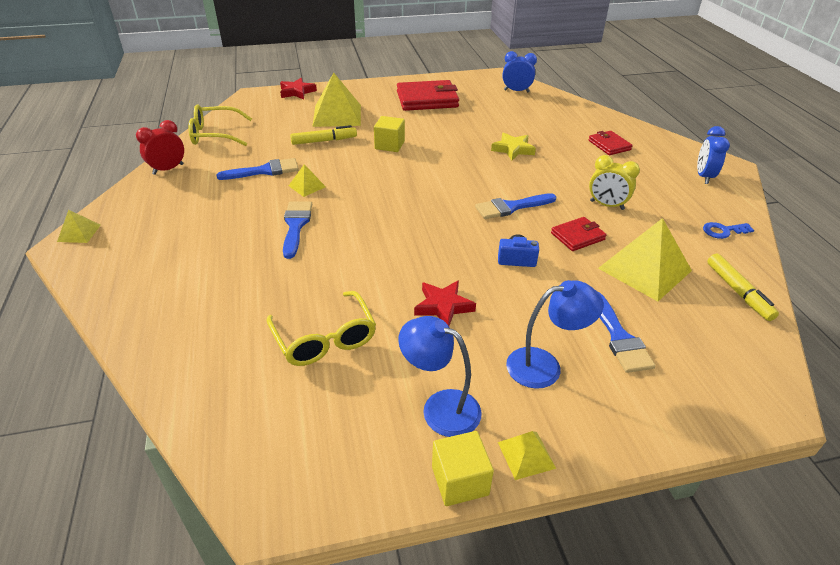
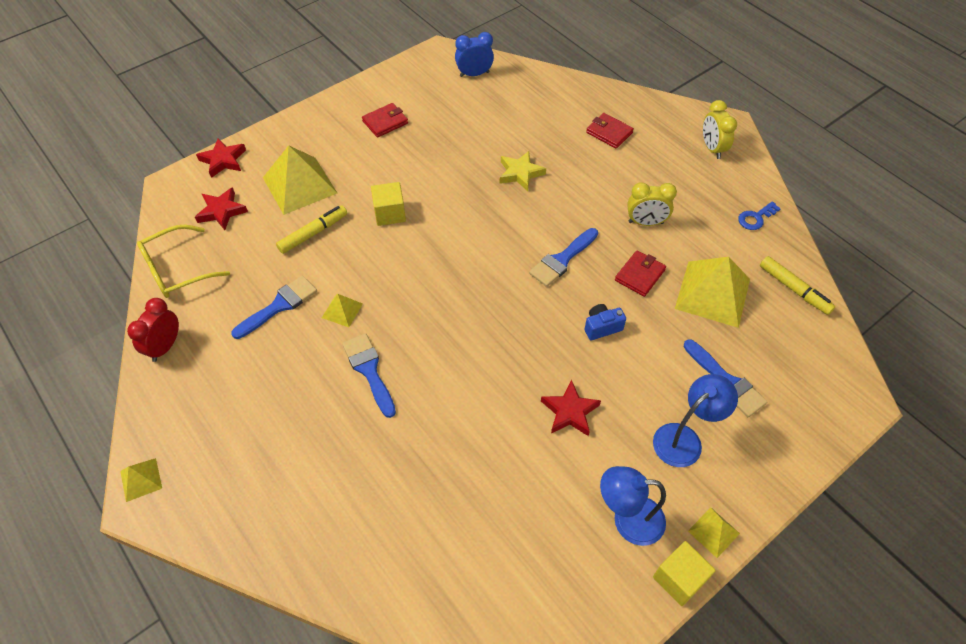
camera: 25 degrees left, 15 degrees up
yellow glasses [266,291,376,366] -> none
red wallet [397,80,459,111] -> red wallet [362,103,408,138], size x0.54
blue clock [697,126,730,184] -> yellow clock [703,100,737,159]
none -> red star [195,187,248,230]

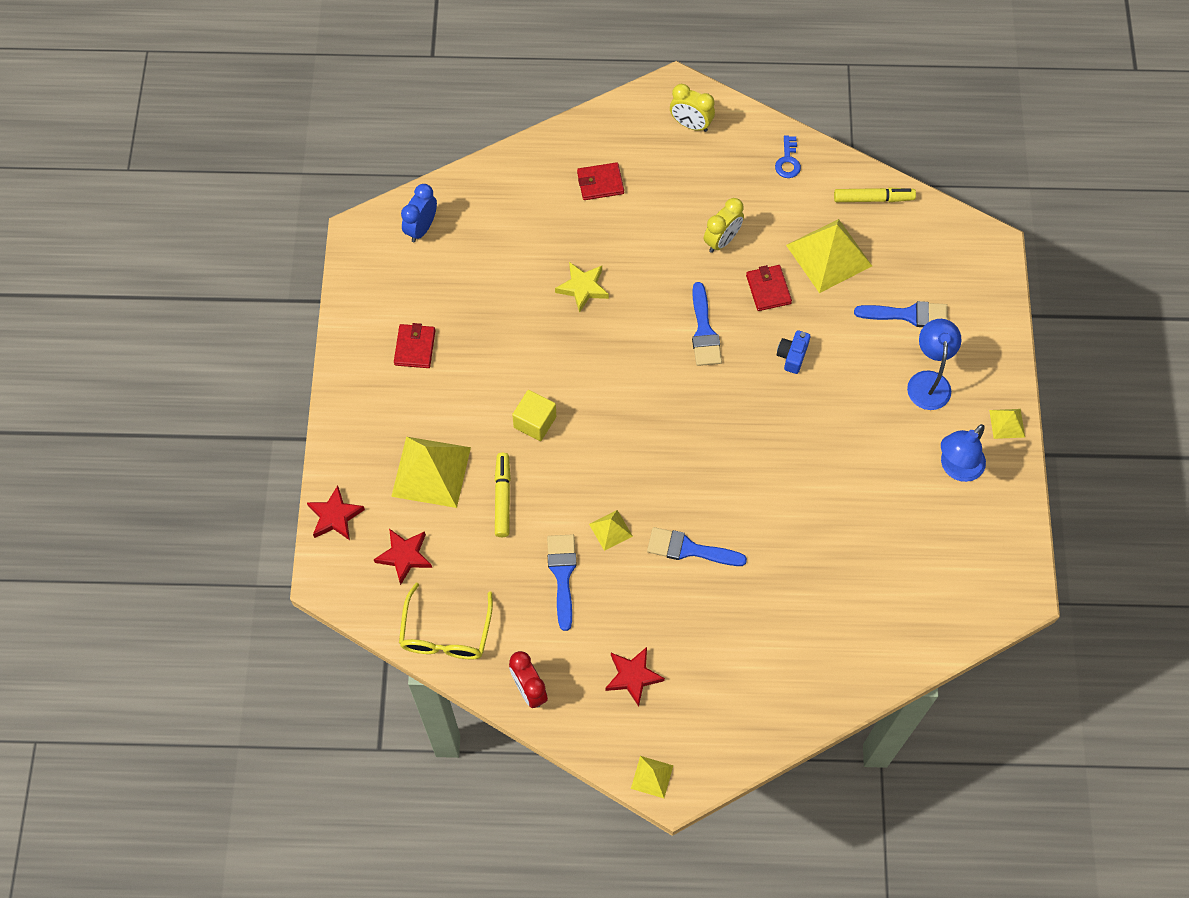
camera: 50 degrees left, 10 degrees up
red star [541,380,601,436] -> red star moved to [605,647,665,707]
yellow cube [653,541,716,606] -> none

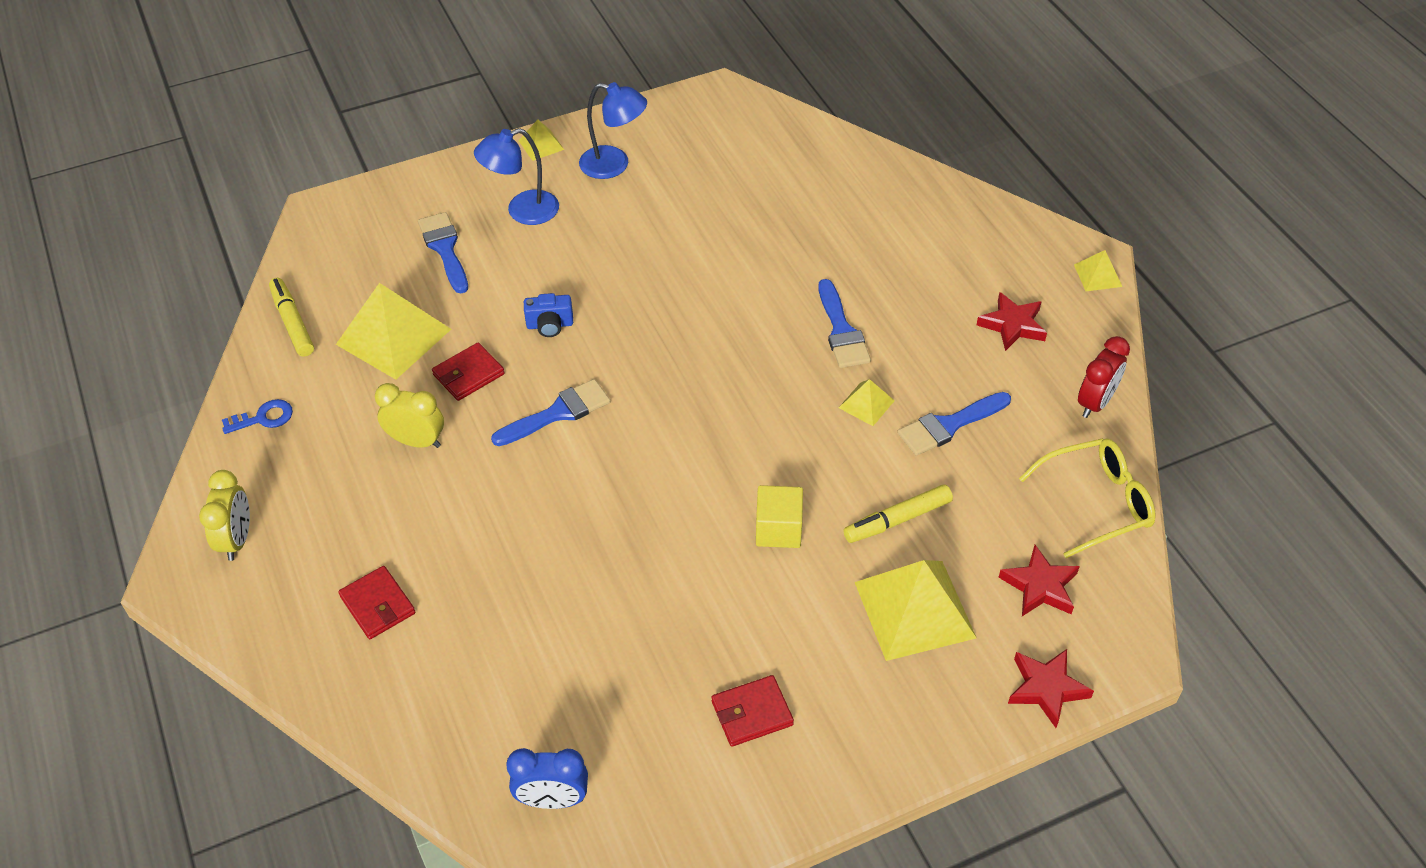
camera: 115 degrees left, 15 degrees down
yellow star [555,262,609,313] -> none

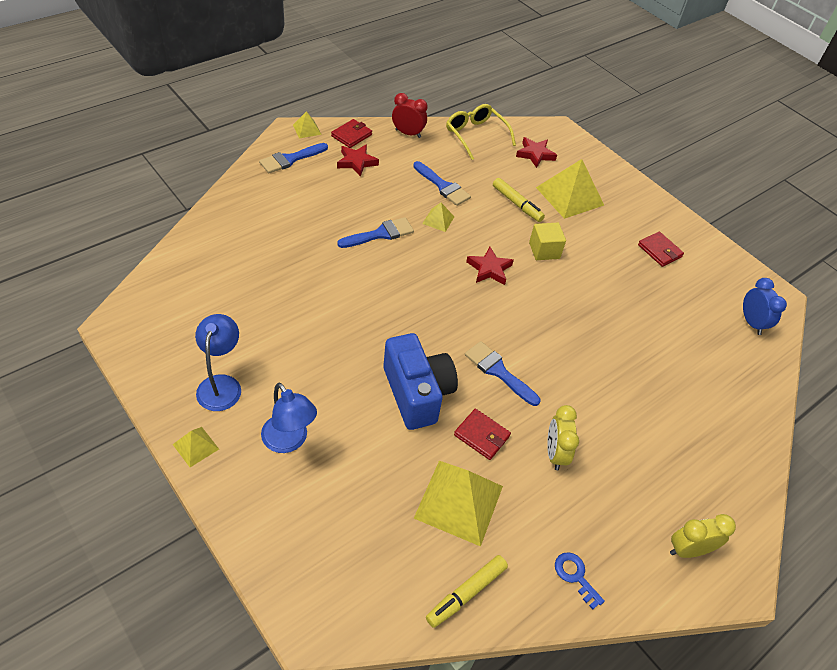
camera: 110 degrees left, 0 degrees up
red wallet [338,566,415,639] -> red wallet moved to [331,119,372,148]
blue brush [418,212,468,293] -> blue brush moved to [259,143,328,173]
blue camera [524,293,573,337] -> blue camera [383,333,458,430], size x2.21
red star [1008,649,1094,728] -> red star moved to [466,247,514,285]

